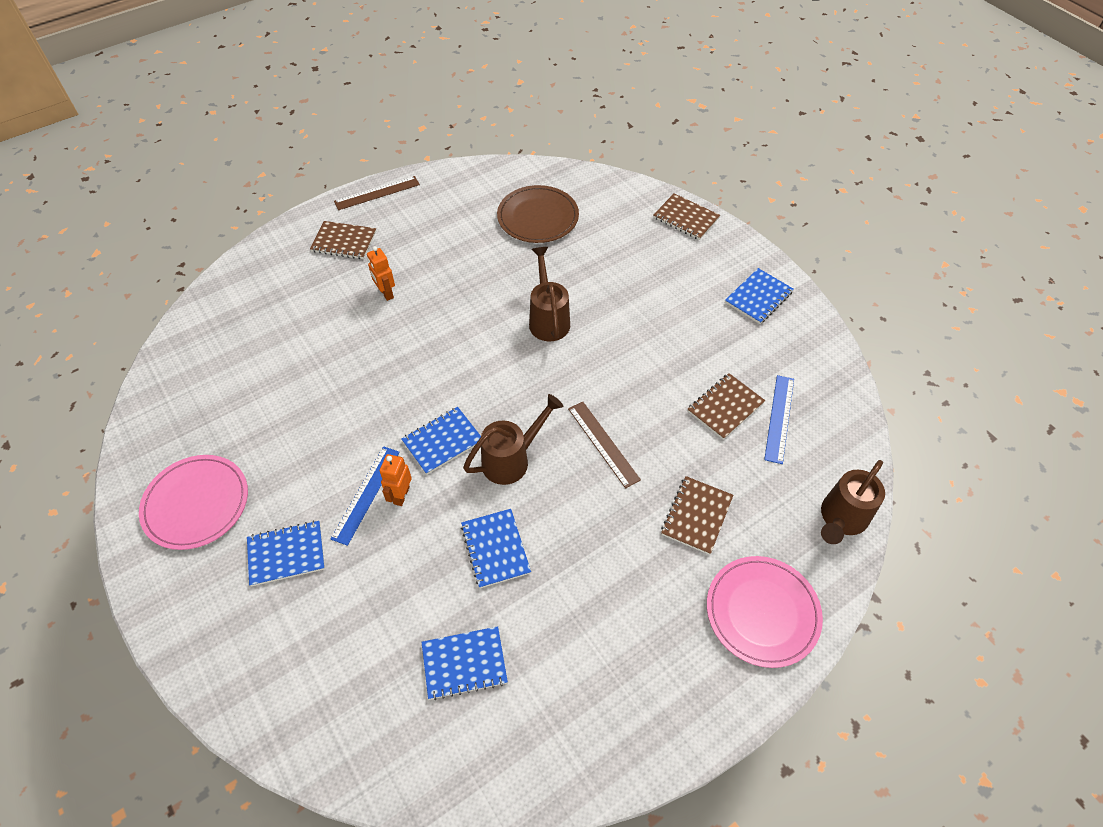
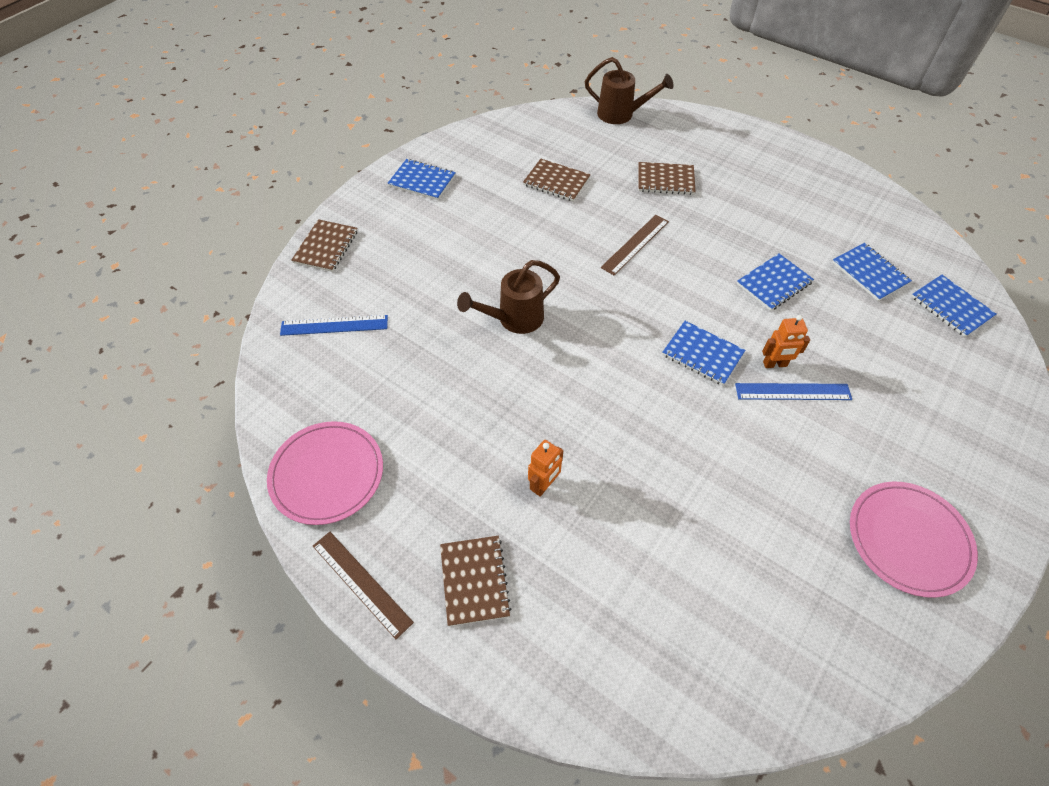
camera: 110 degrees left, 0 degrees up
blue notebook [247,521,325,586] -> blue notebook moved to [911,275,996,337]
brown watering can [463,394,563,485] -> none
brown plate [497,185,579,243] -> none
pink plate [707,556,823,668] -> pink plate moved to [267,421,383,525]
blue ruler [764,375,794,464] -> blue ruler moved to [280,315,388,336]

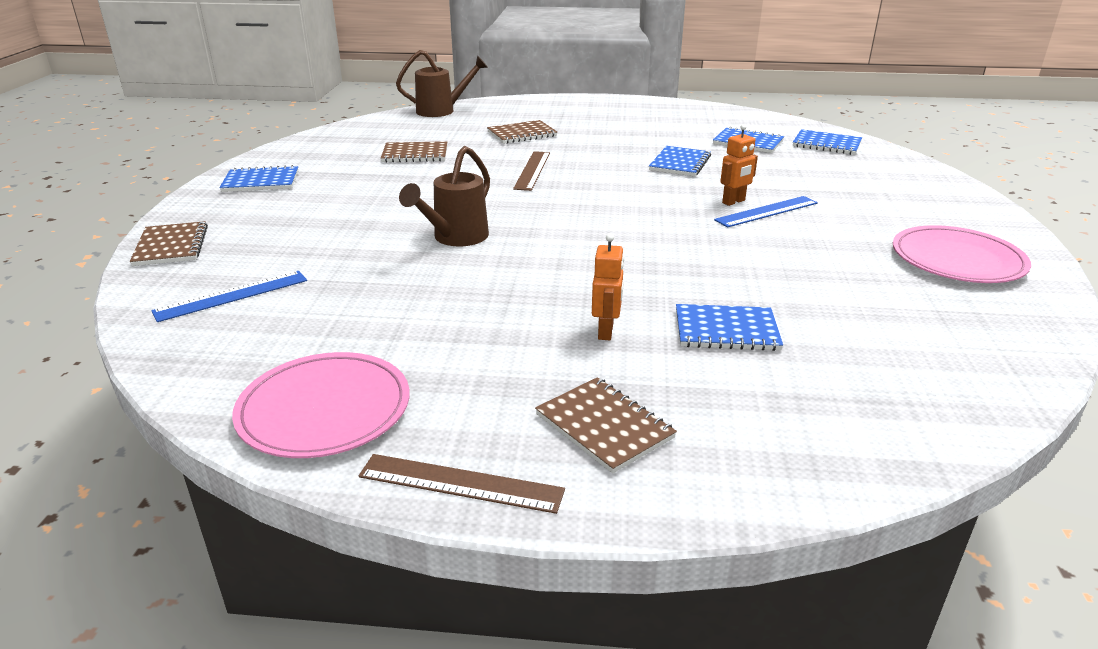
camera: 30 degrees left, 25 degrees down
blue notebook [662,321,745,385] -> blue notebook moved to [676,304,783,351]

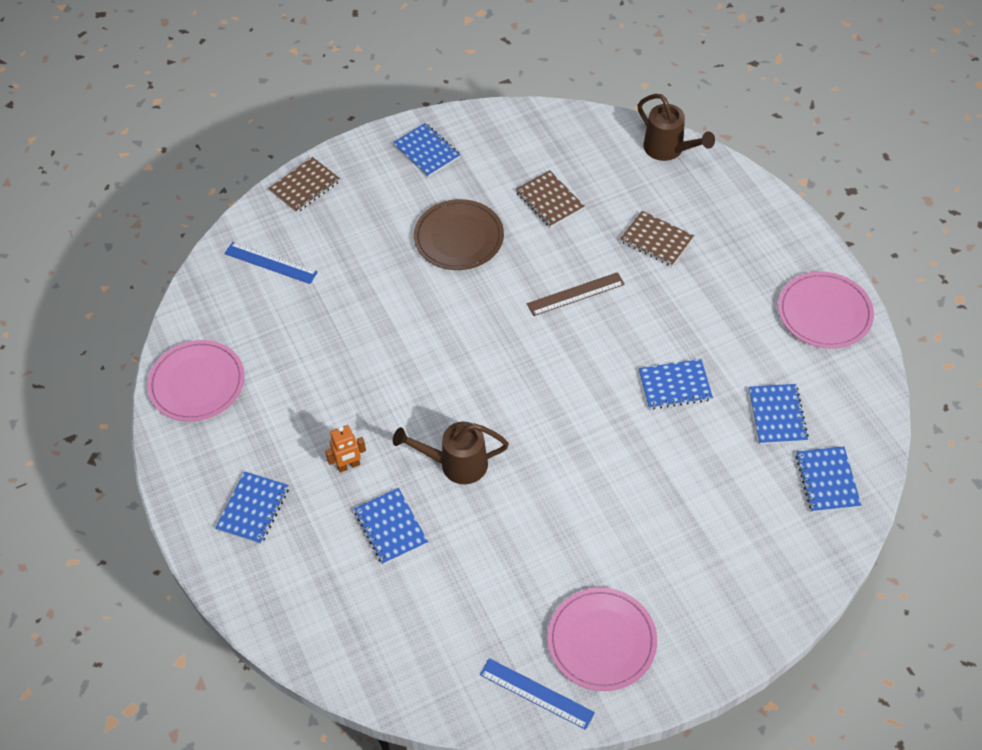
camera: 60 degrees right, 25 degrees up
brown ruler [359,454,565,514] -> none
brown watering can [399,146,490,246] -> brown watering can moved to [393,422,509,484]
brown notebook [535,377,677,473] -> blue notebook [216,471,289,544]
blue ruler [714,196,818,227] -> blue ruler moved to [480,658,595,730]
orange robot [720,124,758,206] -> none
none -> brown plate [414,199,504,270]
none -> pink plate [778,271,874,349]

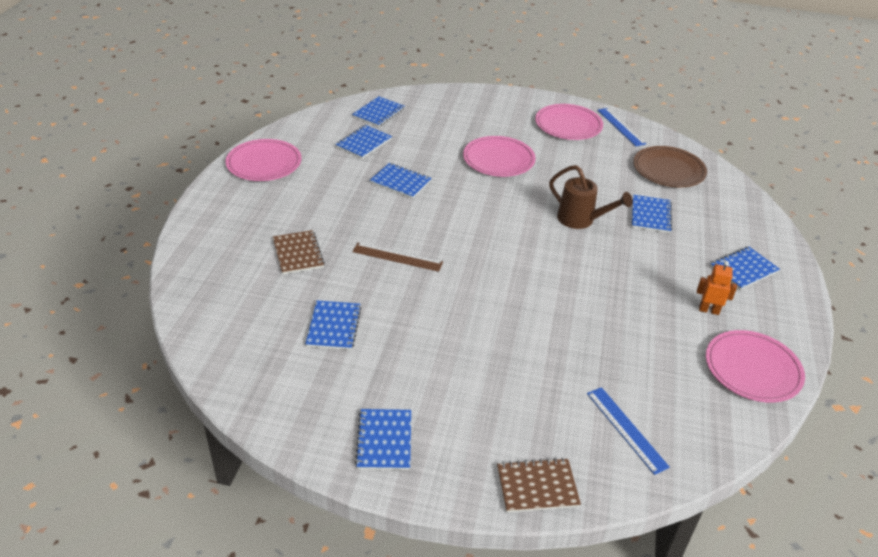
camera: 145 degrees left, 15 degrees down
orange robot [325,425,366,473] -> orange robot moved to [697,261,737,315]
brown plate [414,199,504,270] -> brown plate moved to [633,146,707,188]
brown notebook [515,170,585,228] -> blue notebook [305,300,361,350]
brown watering can [638,94,715,161] -> none
none -> pink plate [463,136,536,177]

